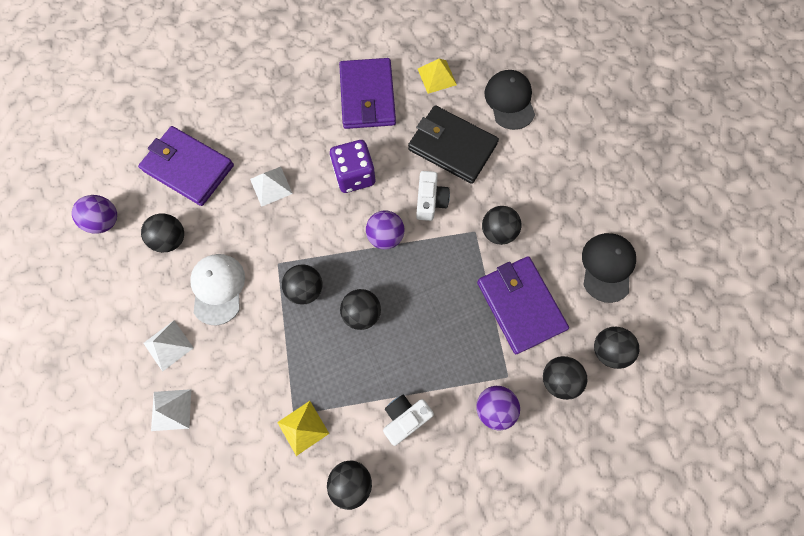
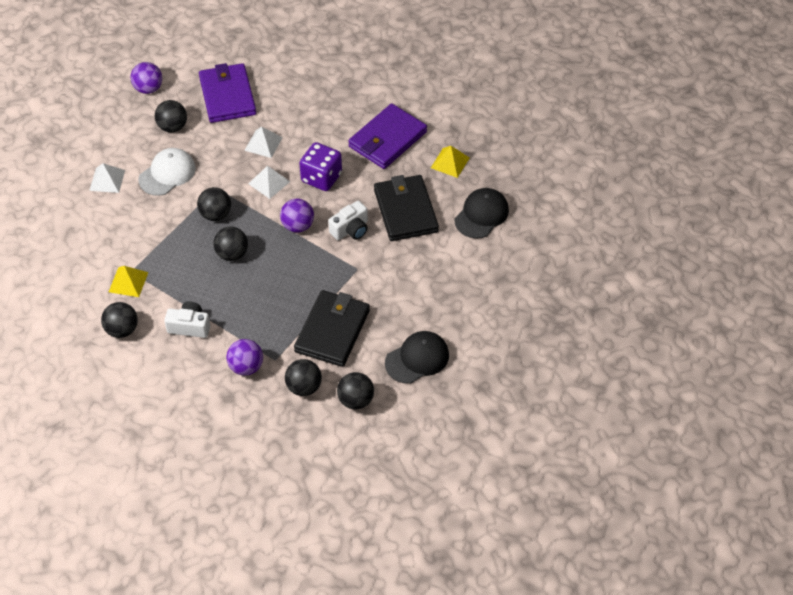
camera: 45 degrees right, 20 degrees down
white pyramid [151,389,191,431] -> white pyramid moved to [248,166,290,199]
purple wallet [477,256,569,354] -> black wallet [294,290,370,367]
black ball [482,206,522,245] -> none

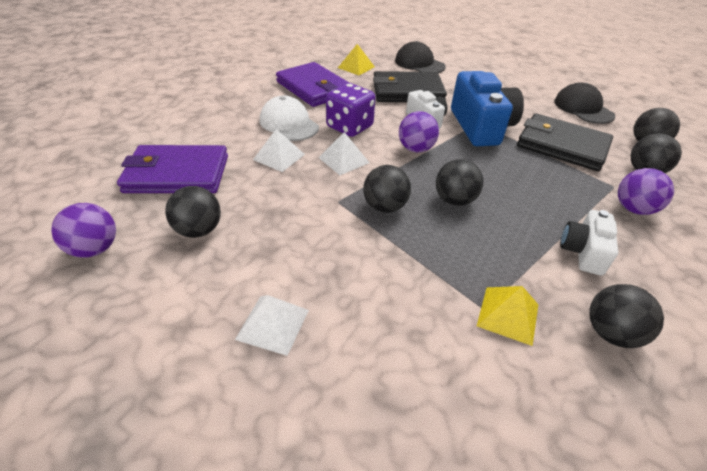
camera: 80 degrees left, 10 degrees down
white cap [138,148,196,196] -> white cap moved to [260,96,319,141]
none -> blue camera [451,71,524,146]

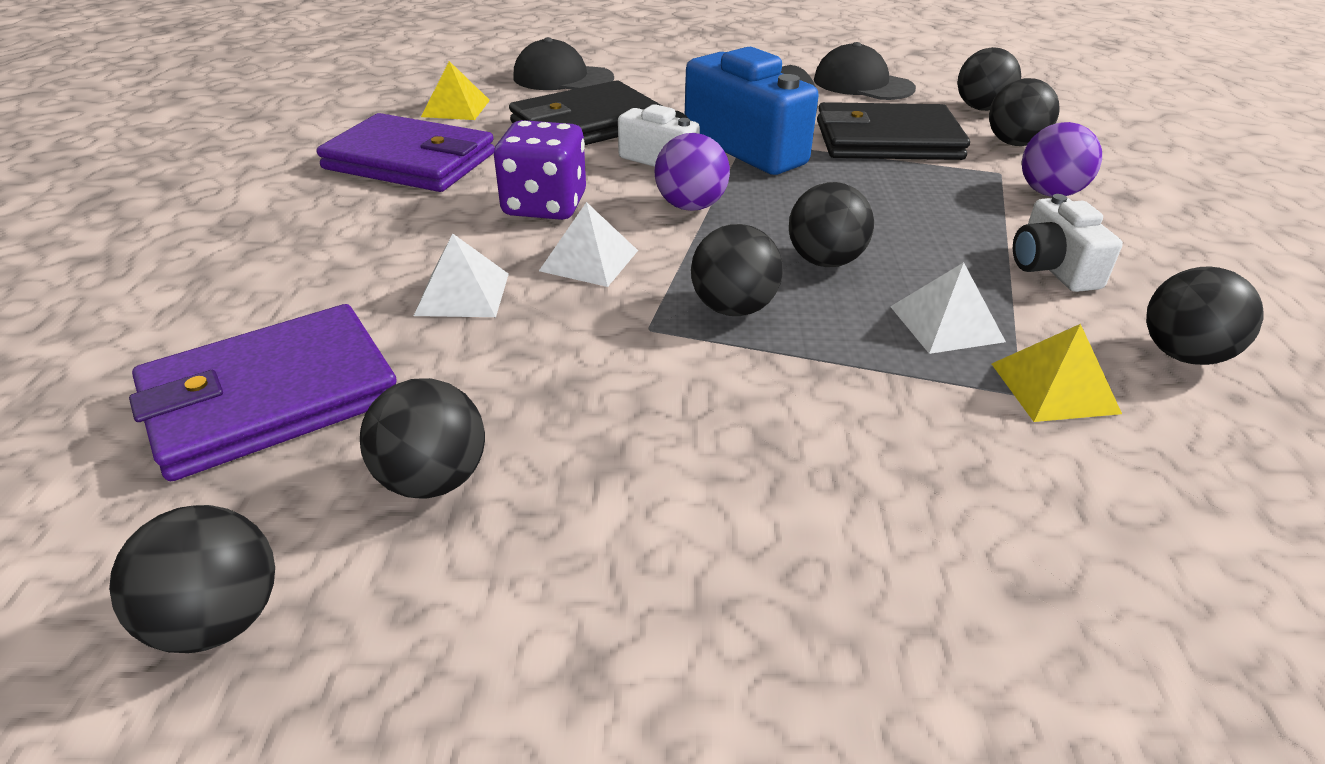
camera: 30 degrees left, 5 degrees down
purple ball [51,203,116,258] -> black ball [109,505,275,653]
white pyramid [235,295,309,356] -> white pyramid moved to [890,262,1006,354]
white cap [260,96,319,141] -> none

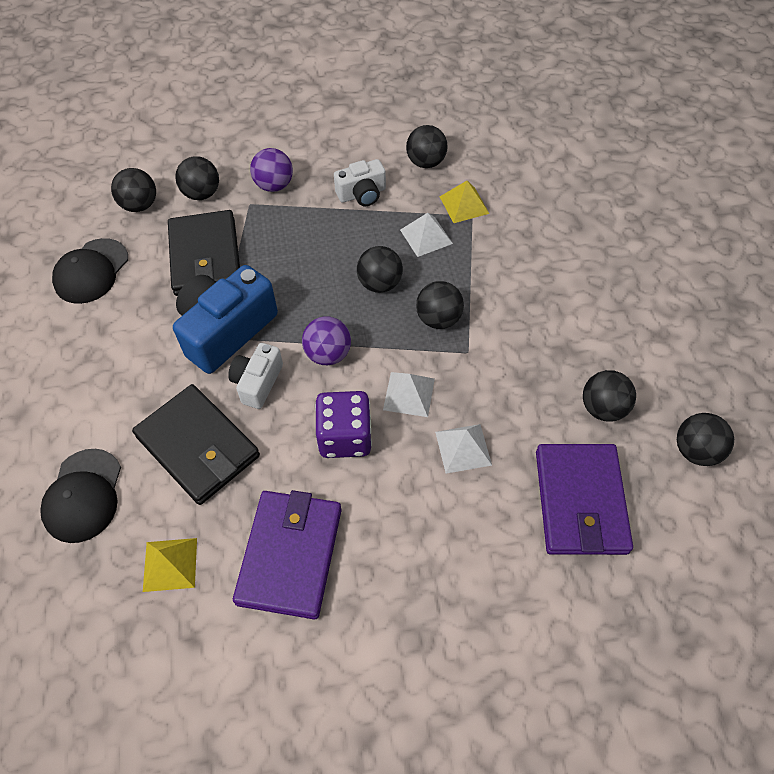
camera: 100 degrees left, 20 degrees up
purple wallet [129,304,396,481] -> purple wallet turned 45 degrees clockwise [536,444,633,555]

